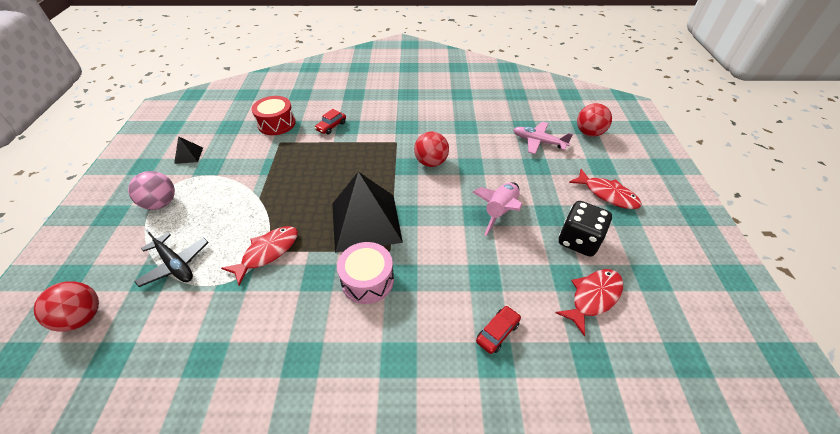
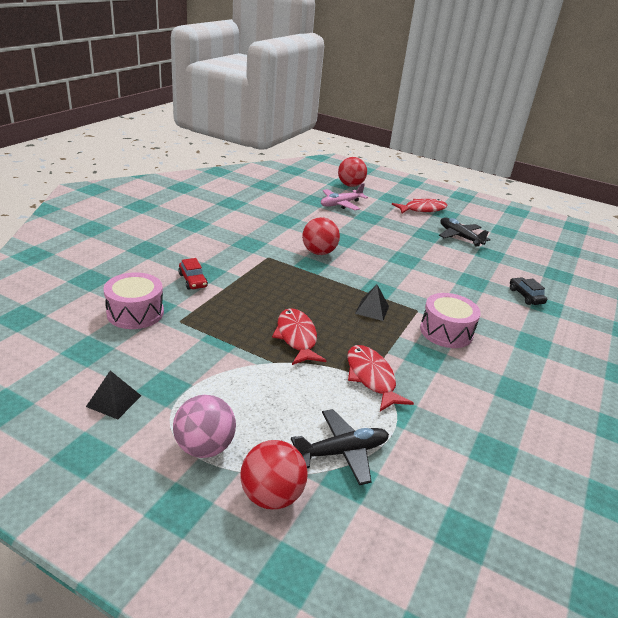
camera: 65 degrees left, 15 degrees down
red ball [34,281,99,332] -> red ball moved to [240,440,308,510]
red drum [252,96,296,135] -> pink drum [103,273,164,329]
black pyramid [332,172,403,253] -> black pyramid [355,285,389,321], size x0.41
pink rocket [473,182,522,236] -> none
red car [476,306,521,354] -> black car [510,277,547,305]
red fish [555,269,623,336] -> red fish moved to [272,308,327,365]
black dice [559,201,612,257] -> black plane [439,218,491,247]

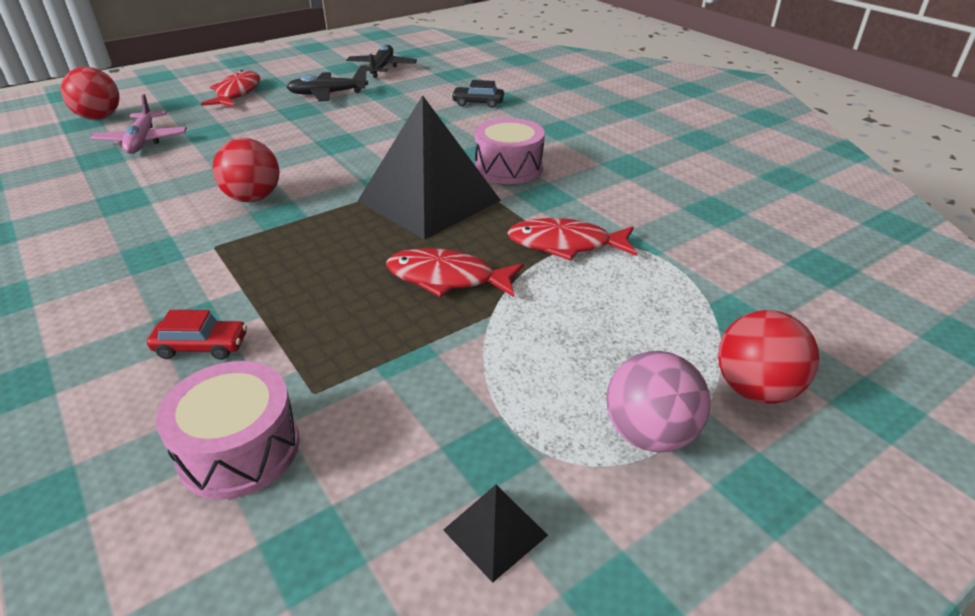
camera: 60 degrees left, 5 degrees up
black plane [291,409,389,485] -> black plane moved to [346,44,417,78]
black pyramid [355,285,389,321] -> black pyramid [358,95,501,240], size x2.45

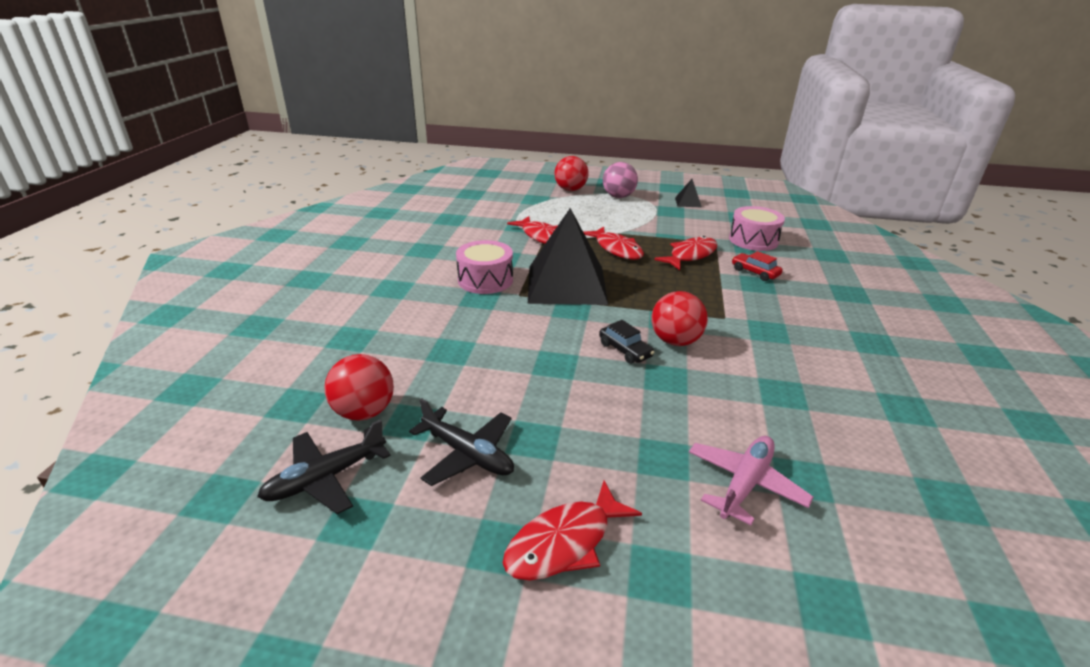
camera: 135 degrees left, 5 degrees down
red ball [61,67,119,120] -> red ball moved to [324,354,394,421]
black car [451,80,504,108] -> black car moved to [599,320,655,364]
none -> red fish [654,236,718,270]

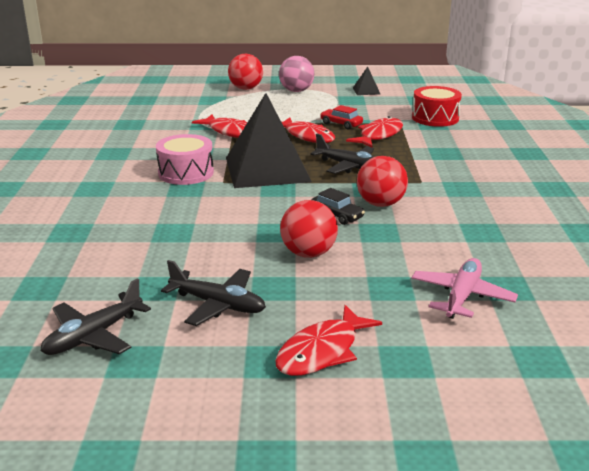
camera: 10 degrees left, 5 degrees down
red ball [324,354,394,421] -> red ball moved to [280,200,338,258]
pink drum [729,206,785,251] -> red drum [412,86,462,127]
red car [732,251,783,281] -> red car moved to [320,105,363,130]
none -> black plane [310,134,374,174]

